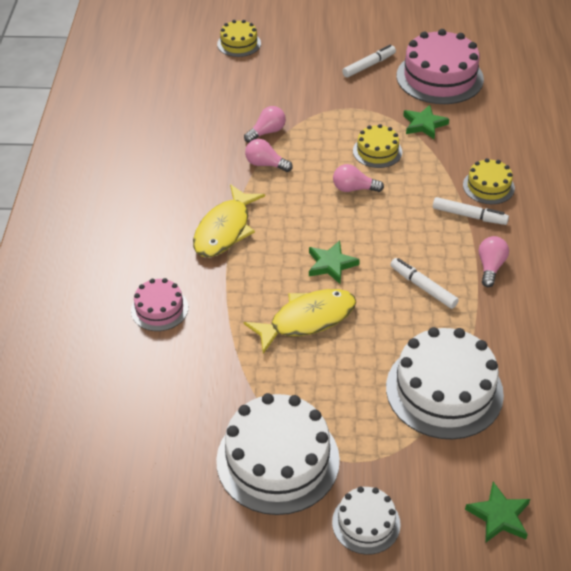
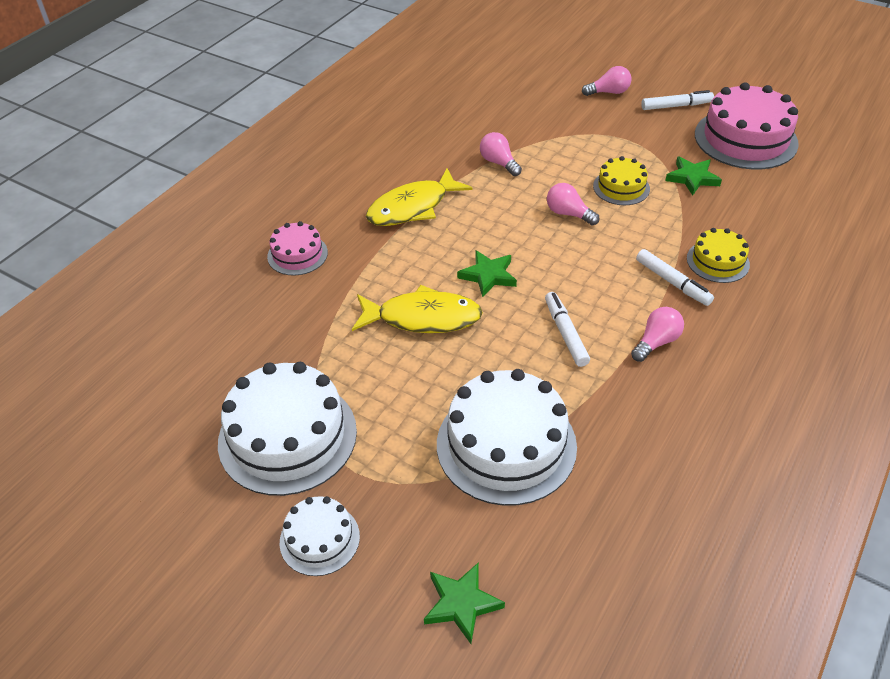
camera: 30 degrees right, 0 degrees up
yellow cake [217,20,261,57] -> none
pink light bulb [244,106,286,143] -> pink light bulb moved to [582,66,632,96]

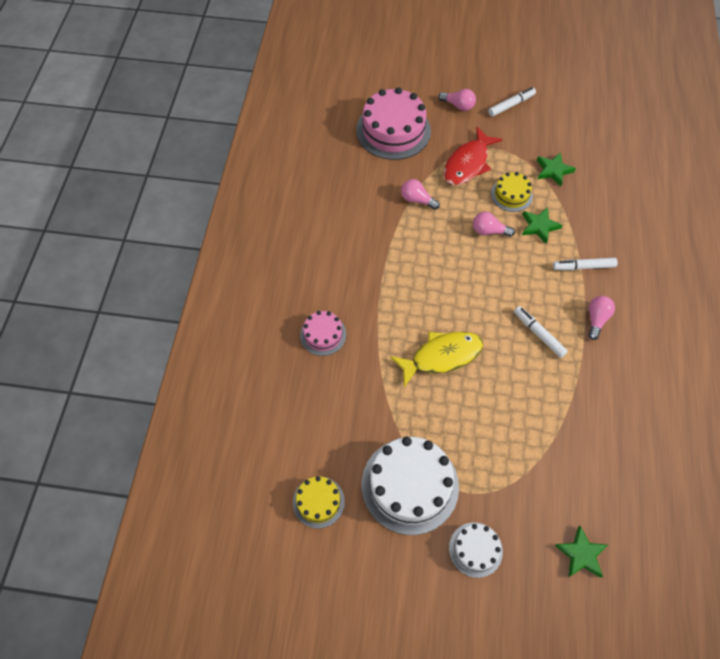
camera: 25 degrees left, 15 degrees up
yellow fish [366,168,473,226] -> none
white cake [437,369,577,506] -> none
green star [457,250,517,297] -> green star moved to [522,207,563,244]
pink light bulb [582,66,632,96] -> pink light bulb turned 60 degrees clockwise [438,89,476,111]
white marker [636,249,714,306] -> white marker turned 150 degrees clockwise [553,258,618,270]
yellow cake [687,228,750,283] -> yellow cake moved to [293,476,345,528]
pink cake [695,82,799,169] -> pink cake moved to [356,87,431,160]
none -> red fish [444,127,502,185]

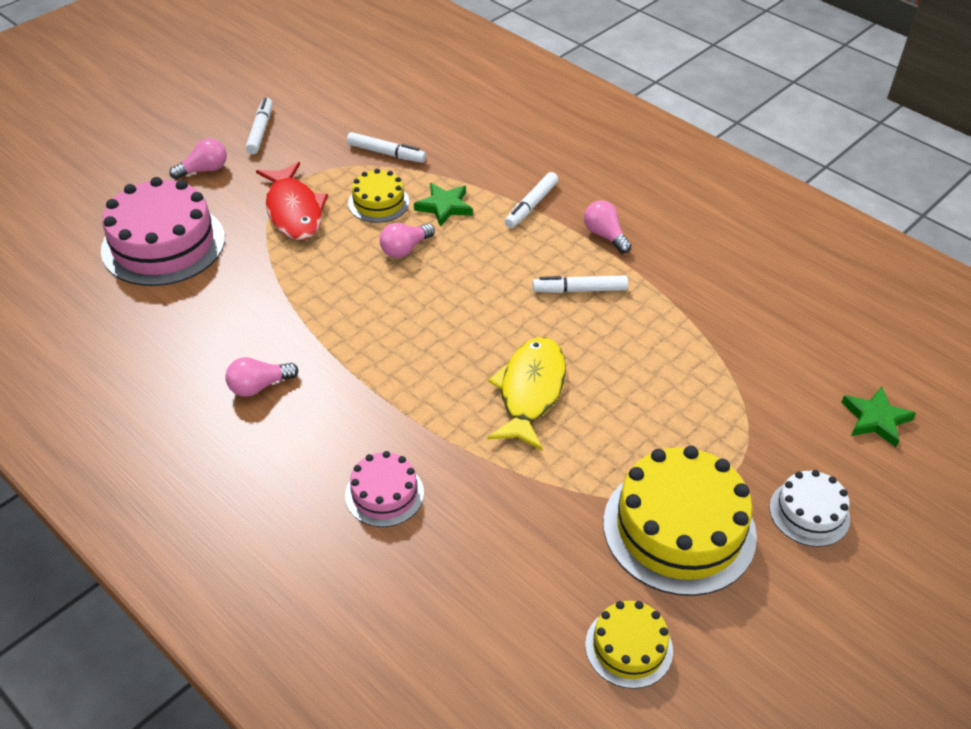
camera: 55 degrees left, 15 degrees down
white cake [362,437,459,535] -> yellow cake [603,446,757,596]
pink light bulb [401,179,440,210] -> pink light bulb moved to [225,357,298,397]
green star [537,152,576,186] -> white marker [347,132,426,163]

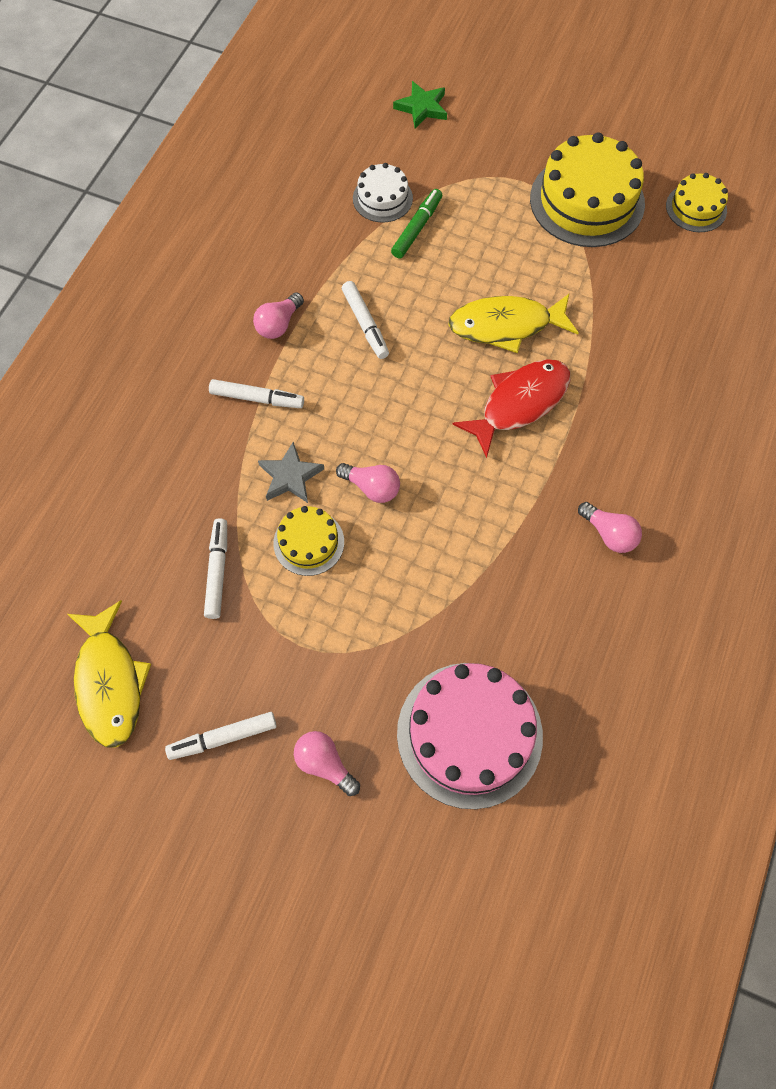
camera: 110 degrees left, 20 degrees up
red fish [256,162,328,240] -> red fish moved to [453,359,570,458]
pink cake [345,451,424,527] -> none
green star [414,183,473,227] -> grey star [258,442,324,503]
white cake [769,470,850,547] -> white cake moved to [353,163,413,223]
none -> yellow fish [67,600,151,748]
none -> green marker [391,189,442,259]

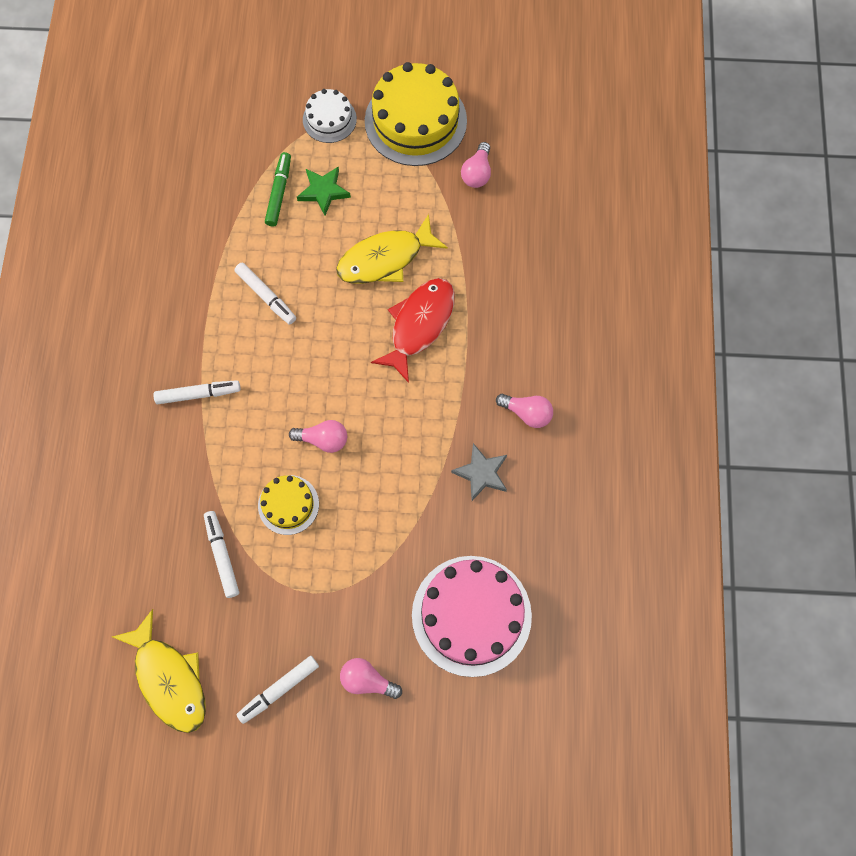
camera: 20 degrees left, 5 degrees up
pink light bulb [253,292,304,339] -> pink light bulb moved to [461,142,491,188]
grey star [258,442,324,503] -> grey star moved to [451,443,507,501]
white cake [353,163,413,223] -> white cake moved to [303,89,357,143]
green star [393,81,447,128] -> green star moved to [297,167,351,216]
yellow cake [666,173,728,232] -> none

